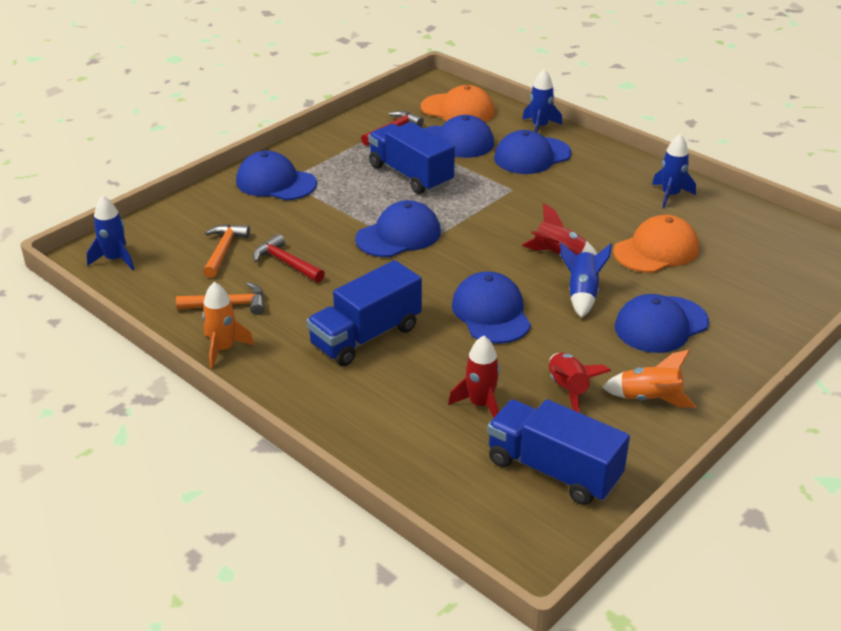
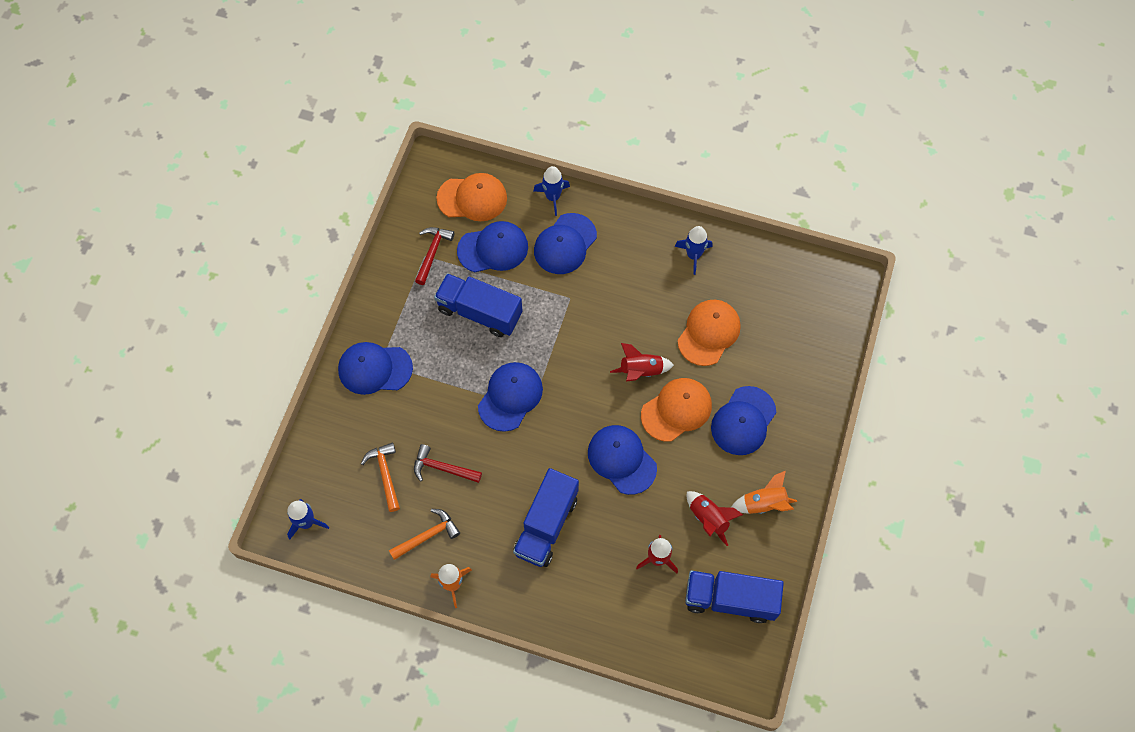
camera: 25 degrees left, 30 degrees up
blue rocket [560,242,612,318] -> orange cap [641,378,712,442]

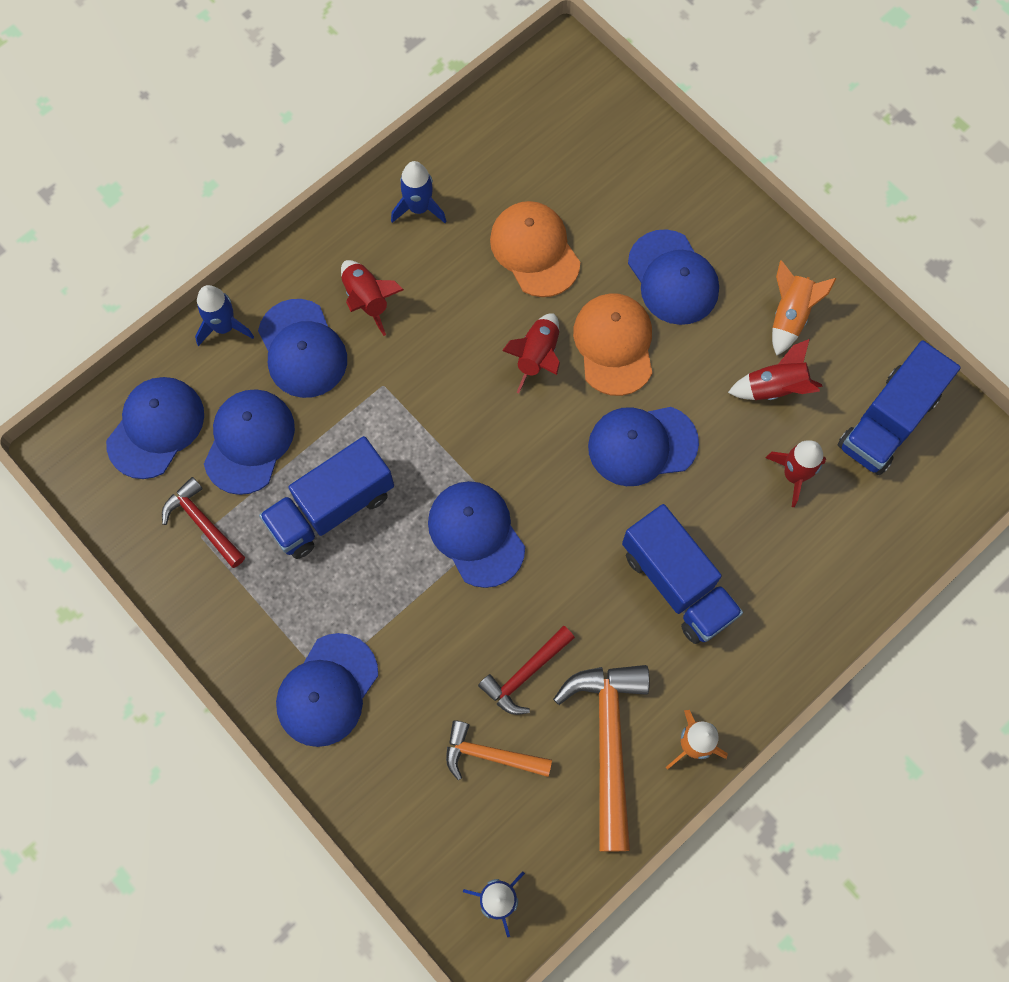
camera: 60 degrees left, 5 degrees up
orange hammer [389,509,460,560] -> orange hammer [553,665,650,852], size x1.71
orange cap [436,173,507,221] -> blue cap [106,377,204,479]
none -> red rocket [341,260,404,336]

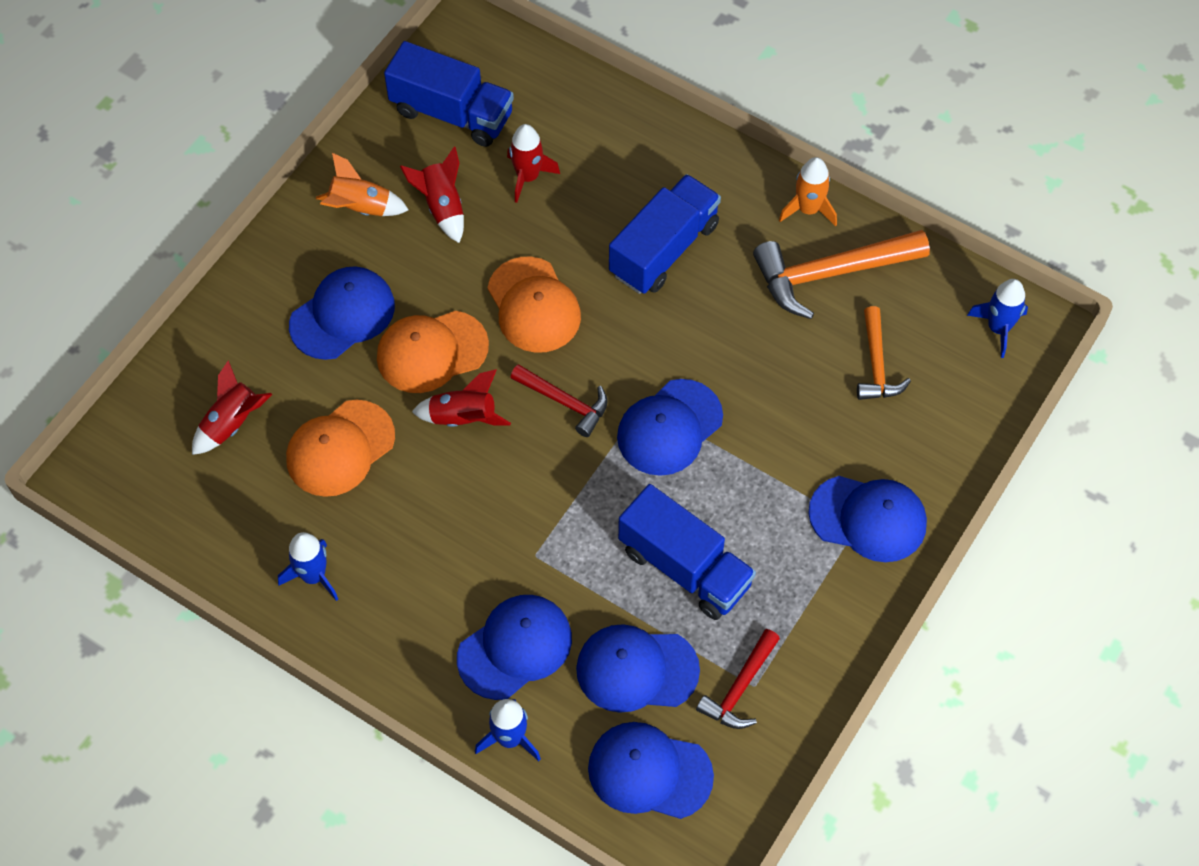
camera: 105 degrees left, 10 degrees down
red rocket [341,260,404,336] -> red rocket moved to [192,360,272,455]
red hammer [478,626,575,715] -> red hammer moved to [510,364,608,437]
blue cap [588,407,699,486] -> orange cap [488,257,581,353]

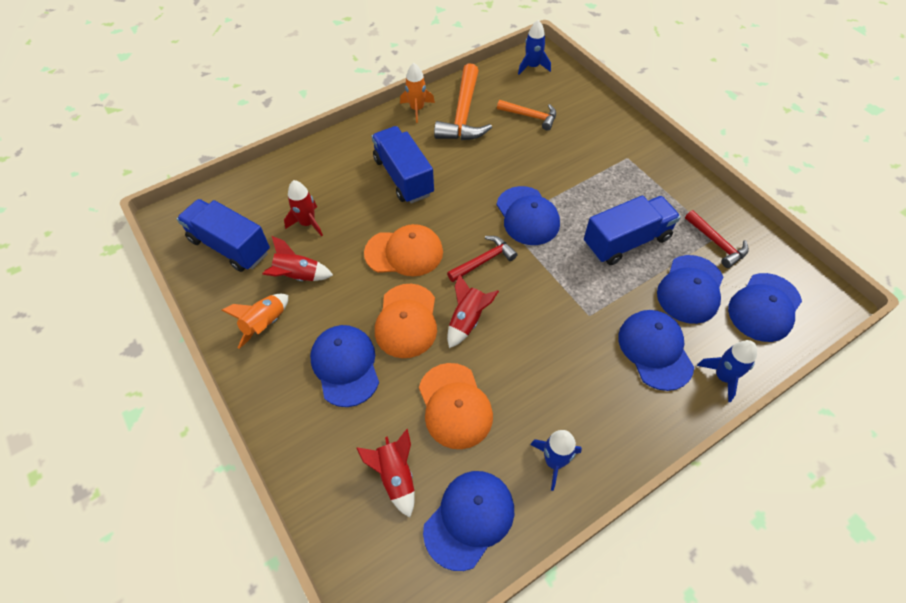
camera: 65 degrees left, 5 degrees down
blue truck [384,41,514,147] -> blue truck turned 105 degrees counterclockwise [177,199,270,272]
blue cap [808,476,927,562] -> blue cap moved to [423,471,514,571]

